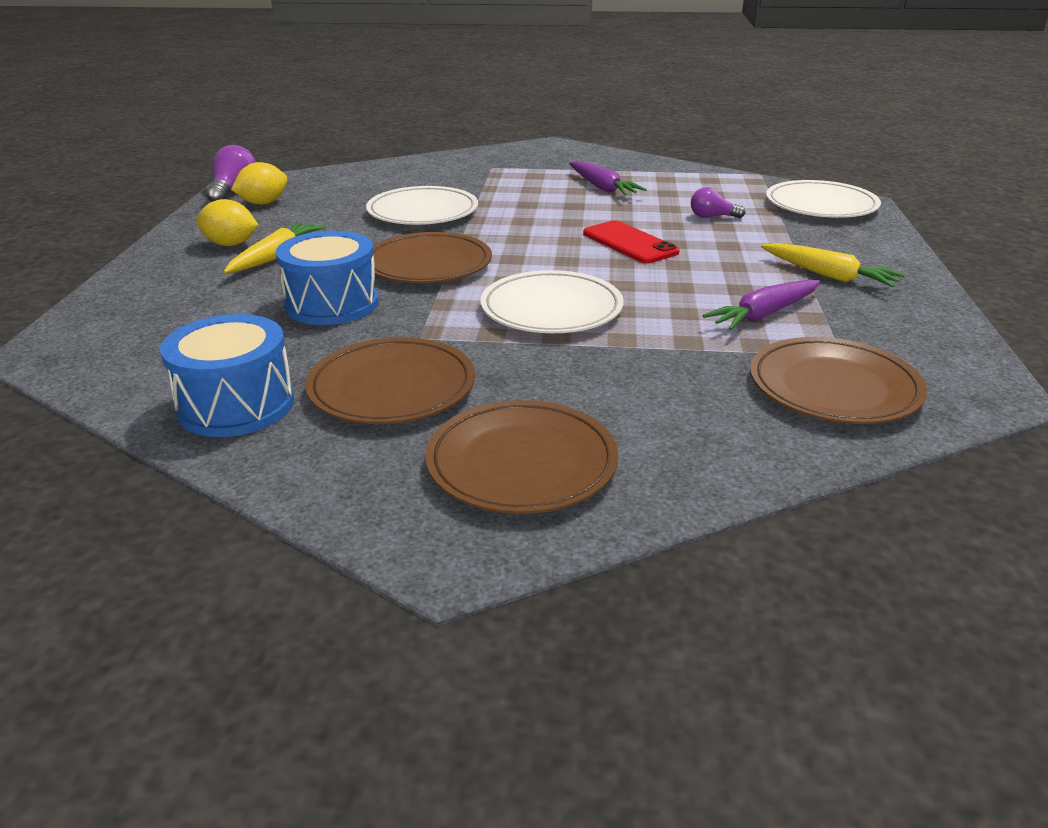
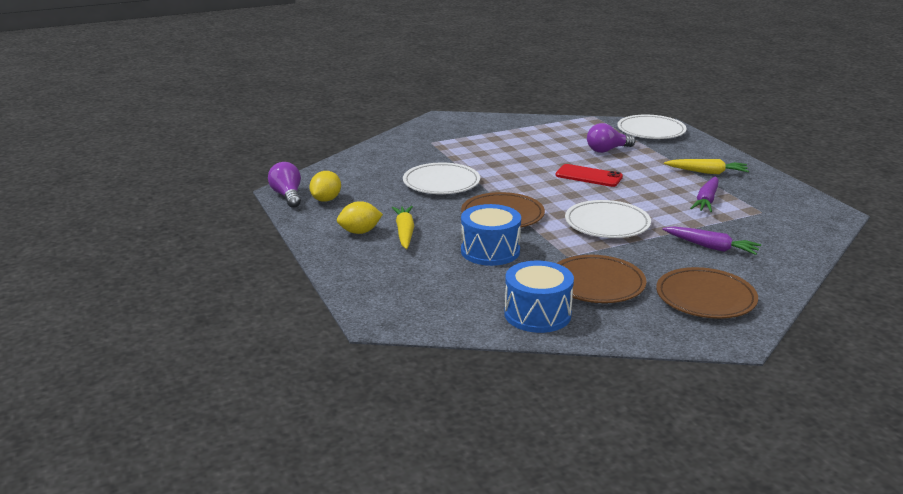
camera: 30 degrees left, 5 degrees down
purple carrot [569,161,647,195] -> purple carrot moved to [662,226,761,255]
purple light bulb [691,187,746,218] -> purple light bulb [587,123,635,153], size x1.56
brown plate [750,337,927,424] -> none

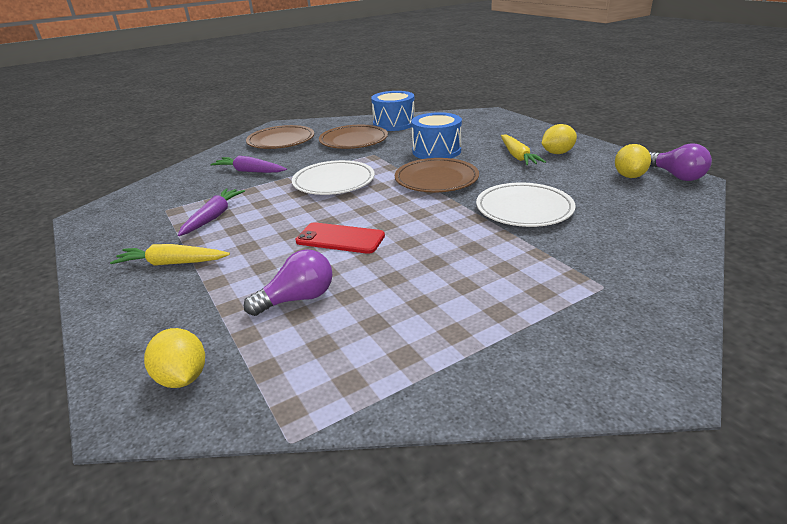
camera: 175 degrees right, 5 degrees up
white plate [617,115,687,139] -> yellow lemon [144,328,205,388]

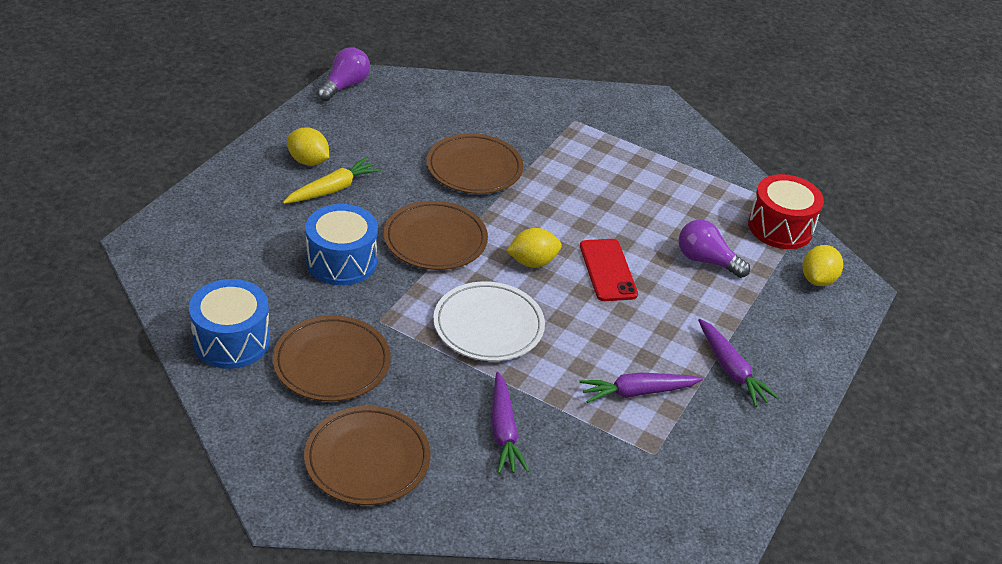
camera: 125 degrees left, 10 degrees up
yellow carrot [110,244,230,266] -> purple carrot [698,319,779,407]
white plate [476,183,576,227] -> brown plate [426,133,523,194]
yellow lemon [615,144,651,178] -> yellow lemon moved to [506,228,562,267]
none -> red drum [748,174,824,249]

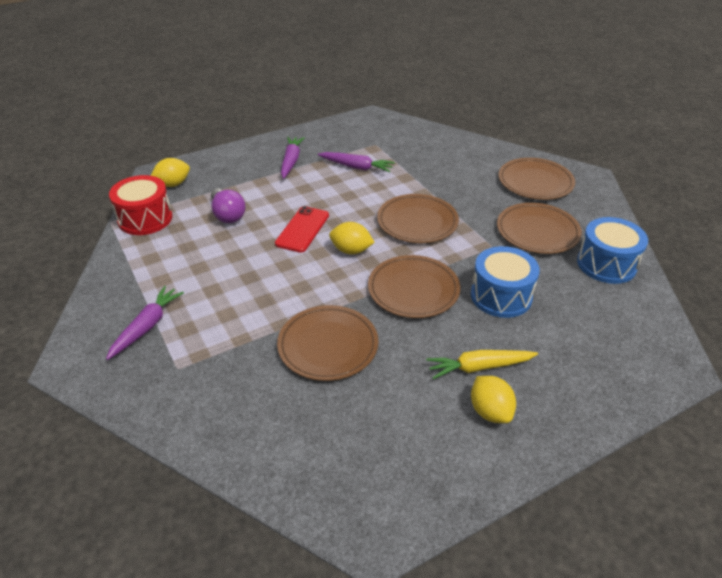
camera: 145 degrees left, 0 degrees up
purple light bulb [317,47,370,101] -> none
white plate [433,281,545,361] -> brown plate [377,194,459,243]
purple carrot [491,372,529,474] -> purple carrot moved to [106,286,184,360]

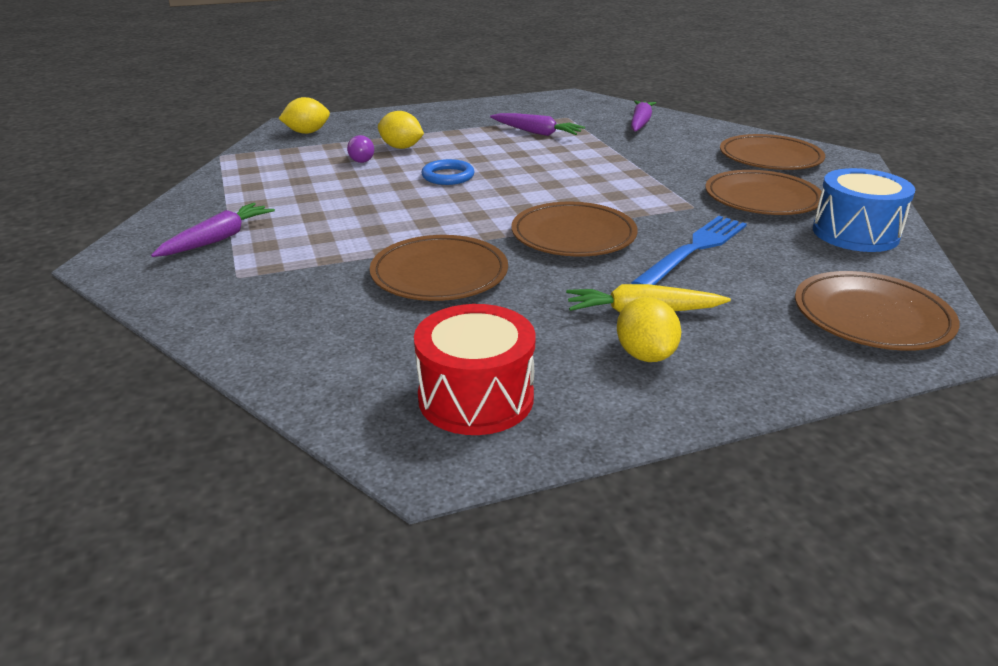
camera: 10 degrees right, 10 degrees down
red drum [109,175,173,235] -> red drum moved to [414,304,536,435]
purple light bulb [211,188,246,223] -> purple light bulb [347,135,374,163], size x0.64
red phone [275,206,329,253] -> blue ring [421,159,475,185]
purple carrot [281,137,305,179] -> purple carrot moved to [631,101,656,132]
yellow lemon [329,222,375,254] -> yellow lemon moved to [378,111,424,149]
brown plate [377,194,459,243] -> brown plate moved to [795,271,960,351]
blue drum [471,246,540,318] -> blue fork [631,216,747,285]

